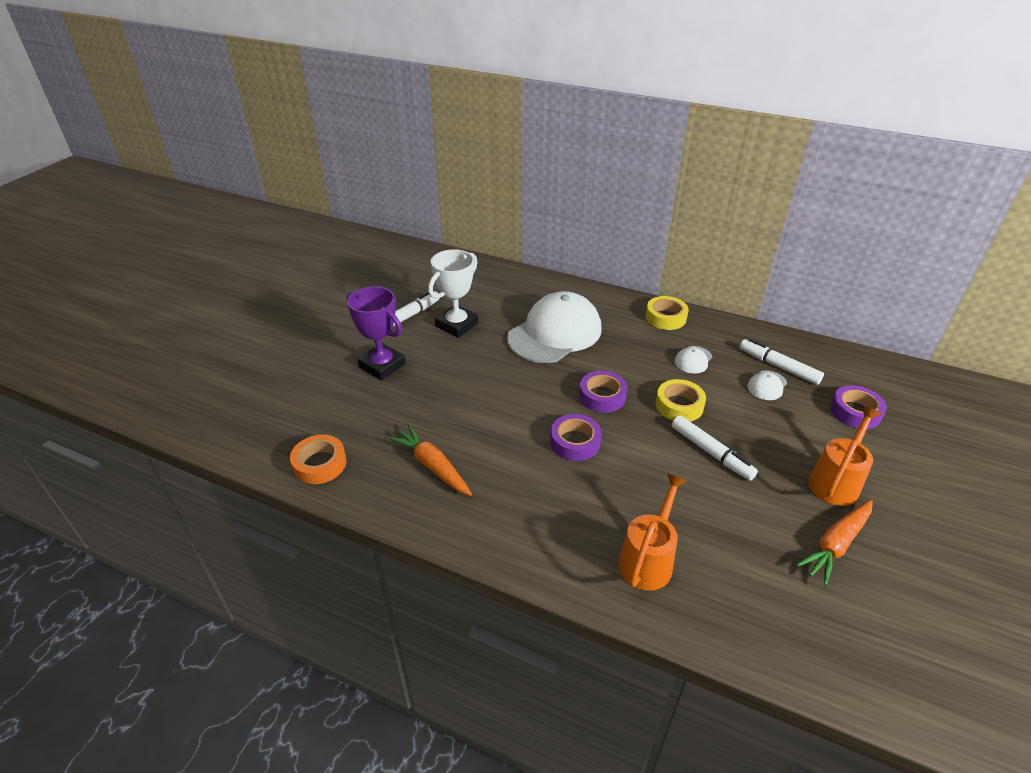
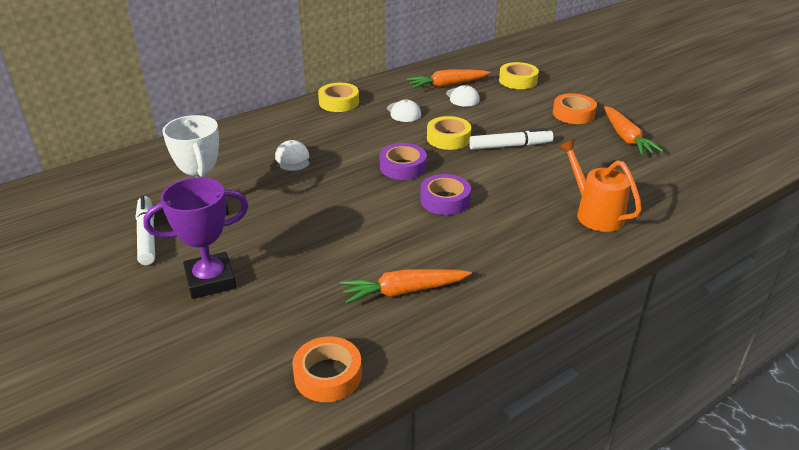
camera: 60 degrees left, 5 degrees down
white cap [507,291,602,363] -> white cap [275,140,310,171], size x0.40
white marker [740,338,824,385] -> orange carrot [407,69,490,88]
orange watering can [808,406,881,506] -> orange tape [553,93,597,124]
purple tape [830,385,887,429] -> yellow tape [499,62,539,89]

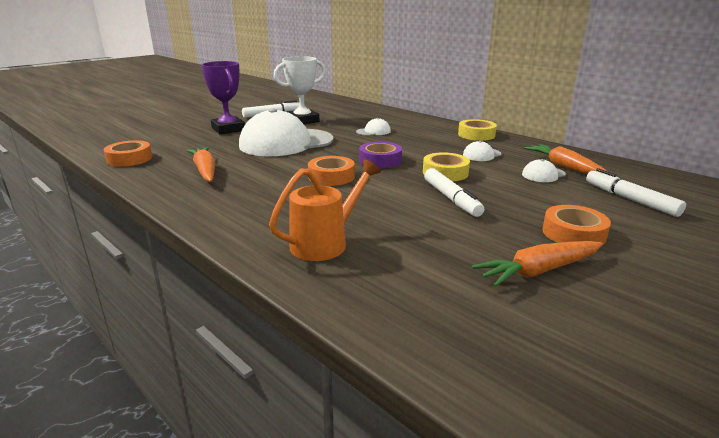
camera: 80 degrees right, 10 degrees down
purple tape [420,174,471,215] -> orange tape [308,156,355,186]
yellow tape [499,62,539,89] -> white marker [586,168,686,217]
none -> white cap [239,108,333,156]

